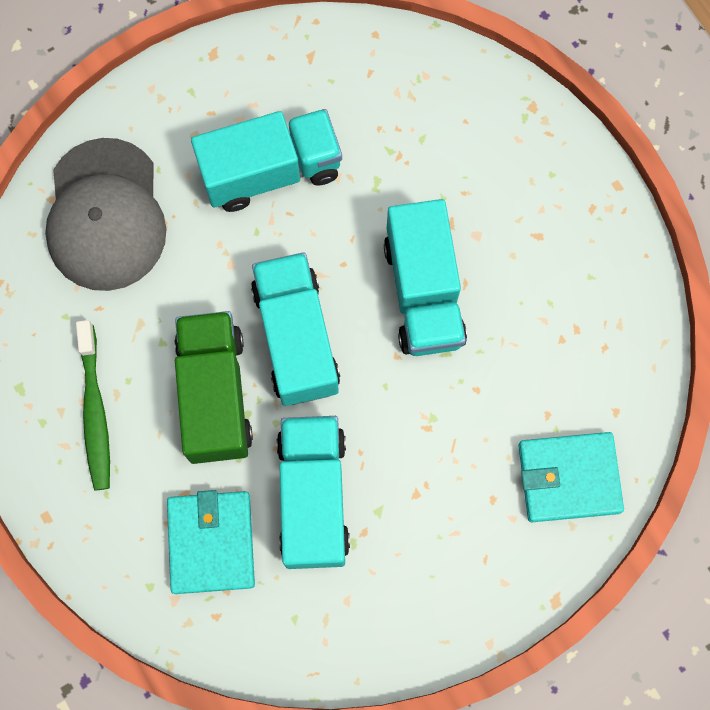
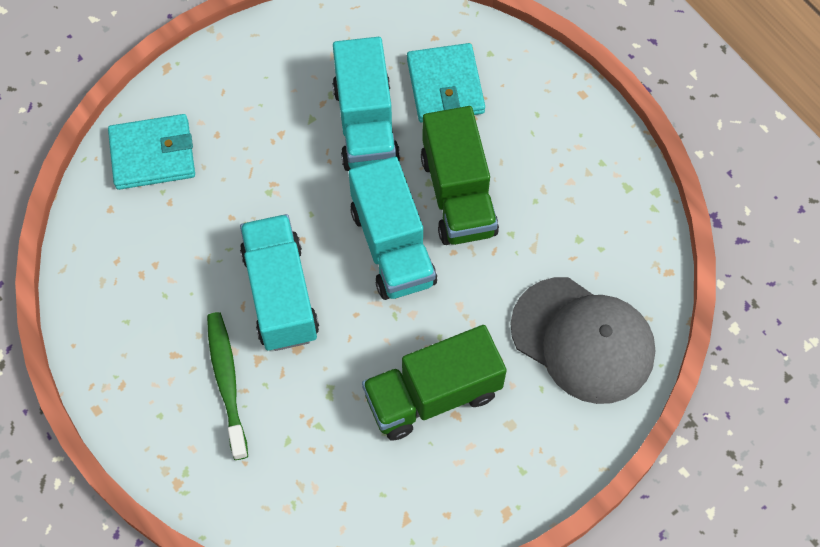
camera: 175 degrees right, 10 degrees down
grey cap [45,138,166,291] -> grey cap turned 135 degrees clockwise [510,277,655,404]
green toothbrush [76,320,110,490] -> green toothbrush moved to [207,312,248,460]
turquoise truck [191,109,342,212] -> green truck [362,325,507,440]

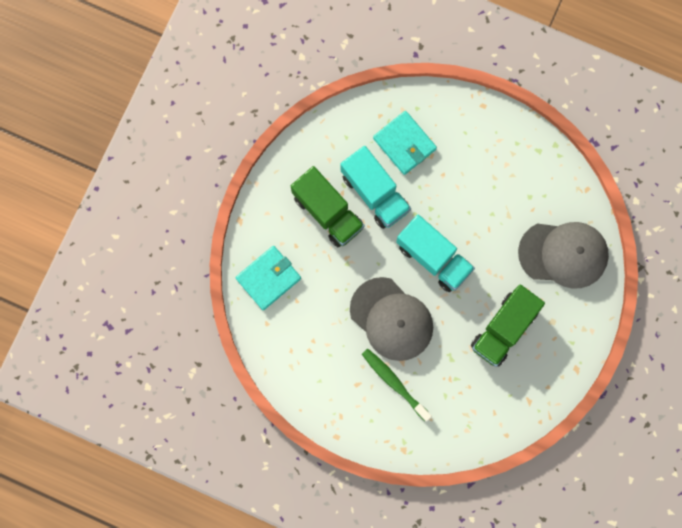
camera: 30 degrees left, 15 degrees up
turquoise truck [240,214,319,351] -> grey cap [350,277,433,361]
green truck [421,106,499,245] -> green truck moved to [291,166,364,247]

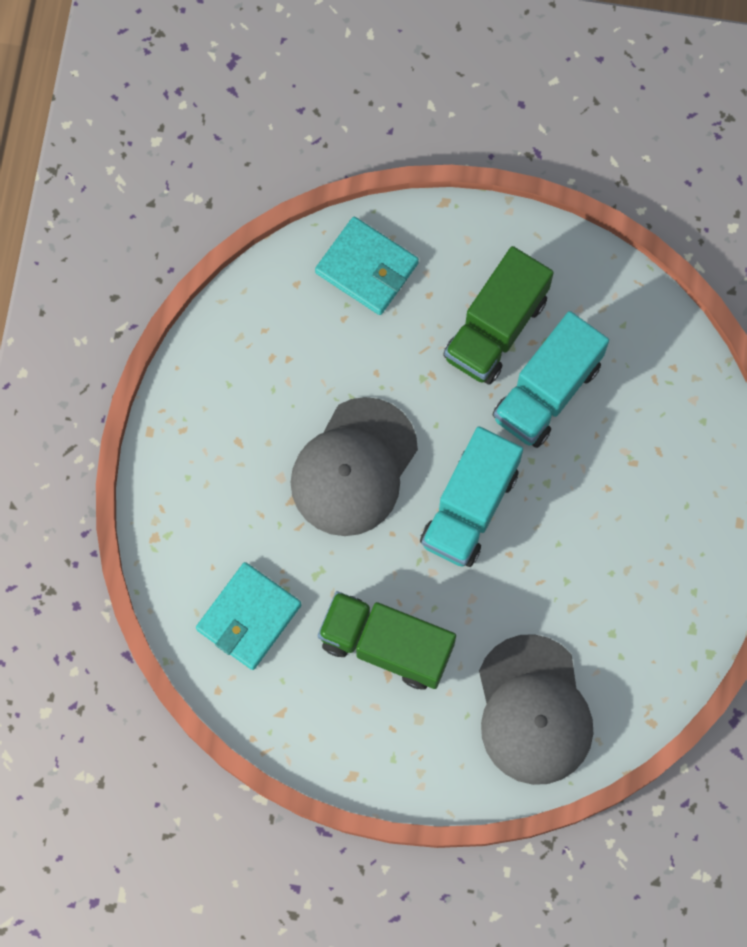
camera: 75 degrees right, 5 degrees down
green toothbrush [362,348,432,422] -> none
turquoise wallet [373,111,437,175] -> turquoise wallet moved to [196,562,302,670]

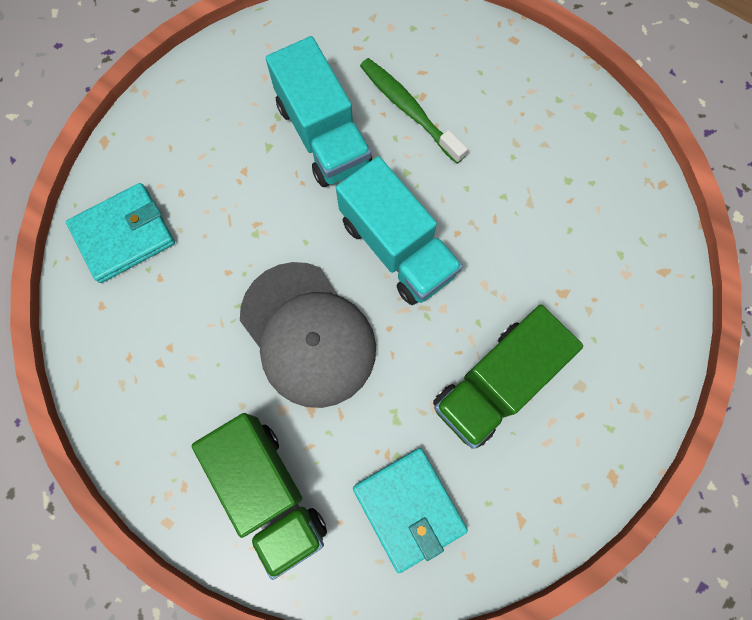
camera: 65 degrees left, 0 degrees up
green truck [443,246,554,385] -> green truck moved to [192,413,327,580]
grey cap [479,634,593,785] -> none
none -> green toothbrush [360,58,468,164]

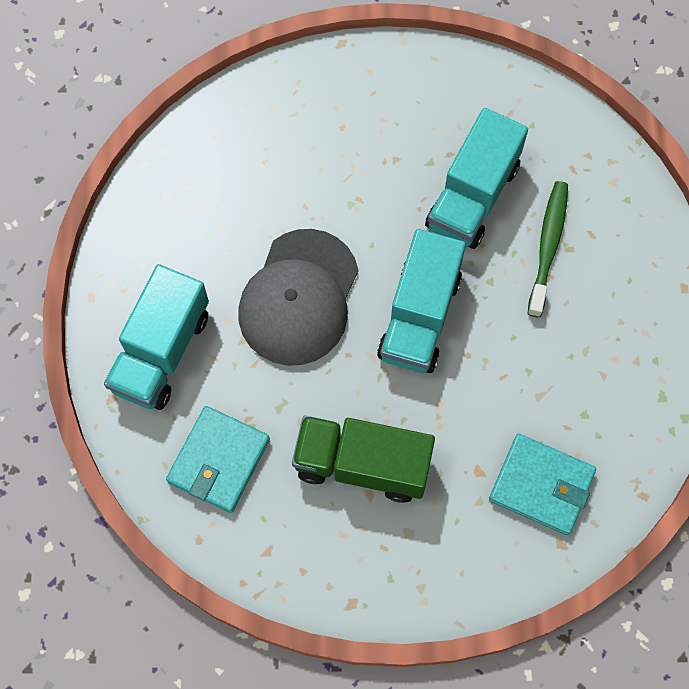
camera: 55 degrees right, 5 degrees down
turquoise wallet [66,183,175,283] -> turquoise wallet moved to [489,434,596,535]
green truck [192,413,327,580] -> turquoise truck [104,264,209,410]

